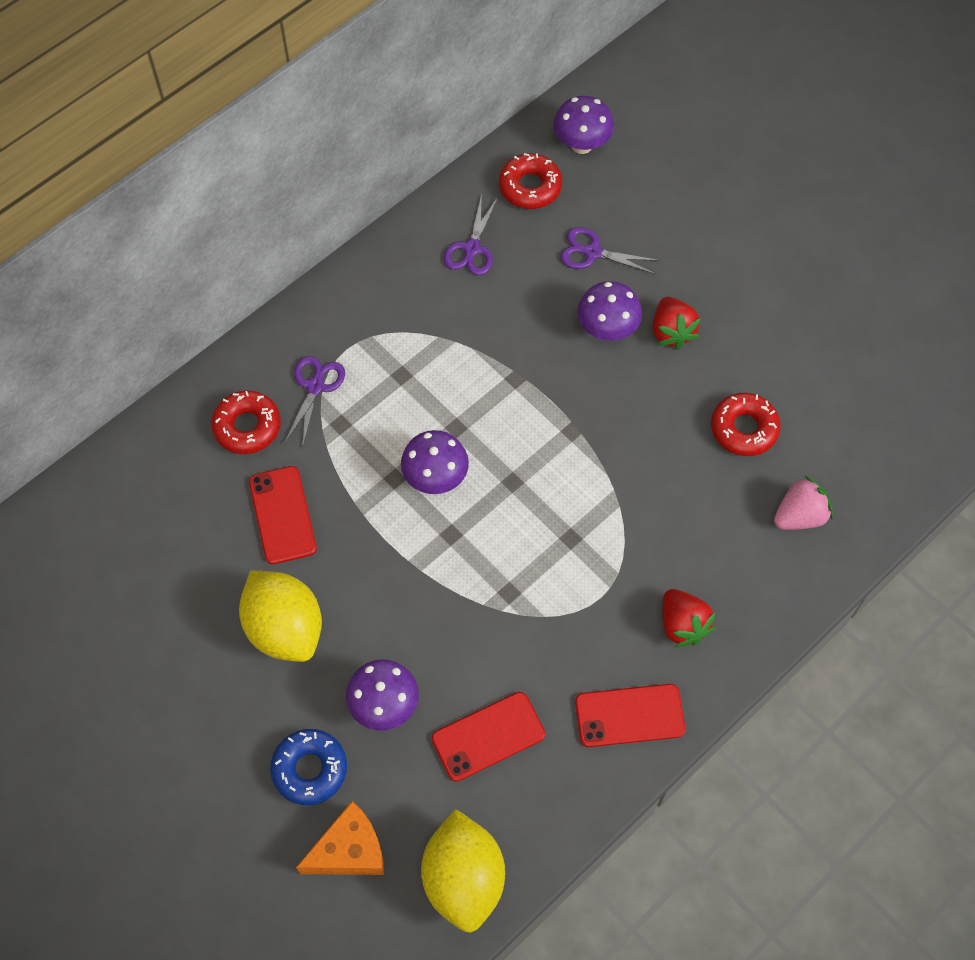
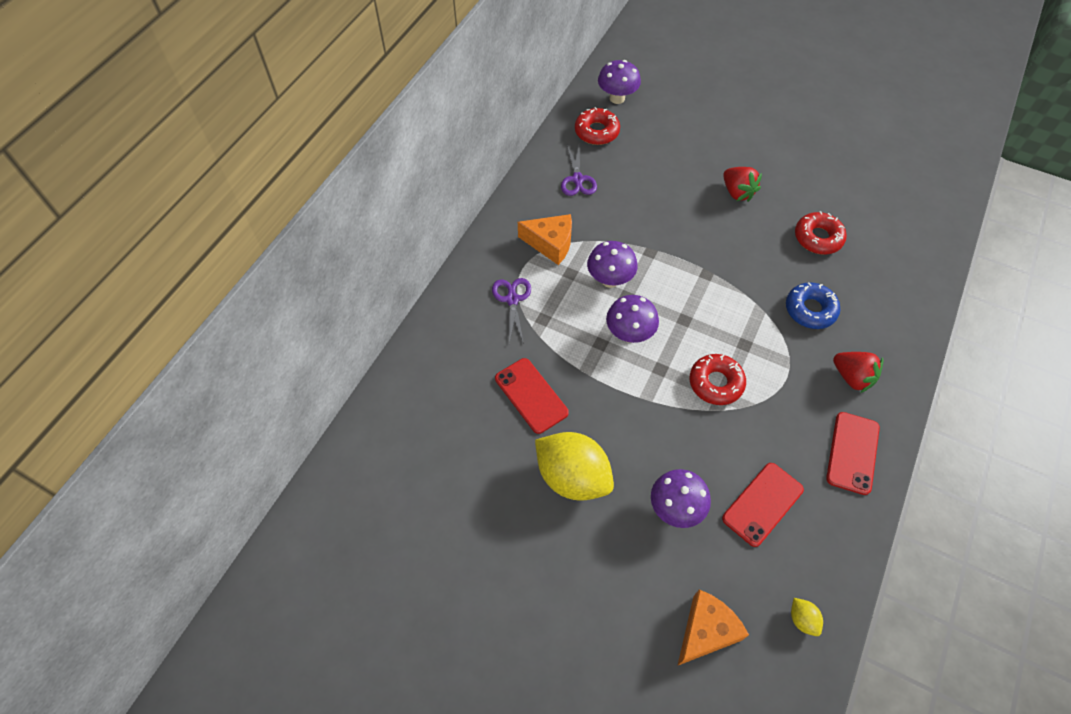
camera: 20 degrees left, 5 degrees down
red donut [211,390,281,454] -> red donut moved to [690,354,746,405]
blue donut [270,729,347,805] -> blue donut moved to [786,282,840,329]
yellow lemon [421,809,505,933] -> yellow lemon [791,598,823,636], size x0.41
purple scissors [560,227,659,274] -> none
red phone [575,684,685,747] -> red phone turned 45 degrees counterclockwise [826,412,880,495]
purple mushroom [577,281,642,341] -> purple mushroom moved to [587,241,638,288]
pink strawberry [774,476,833,530] -> none
none -> orange cheese [518,214,572,265]

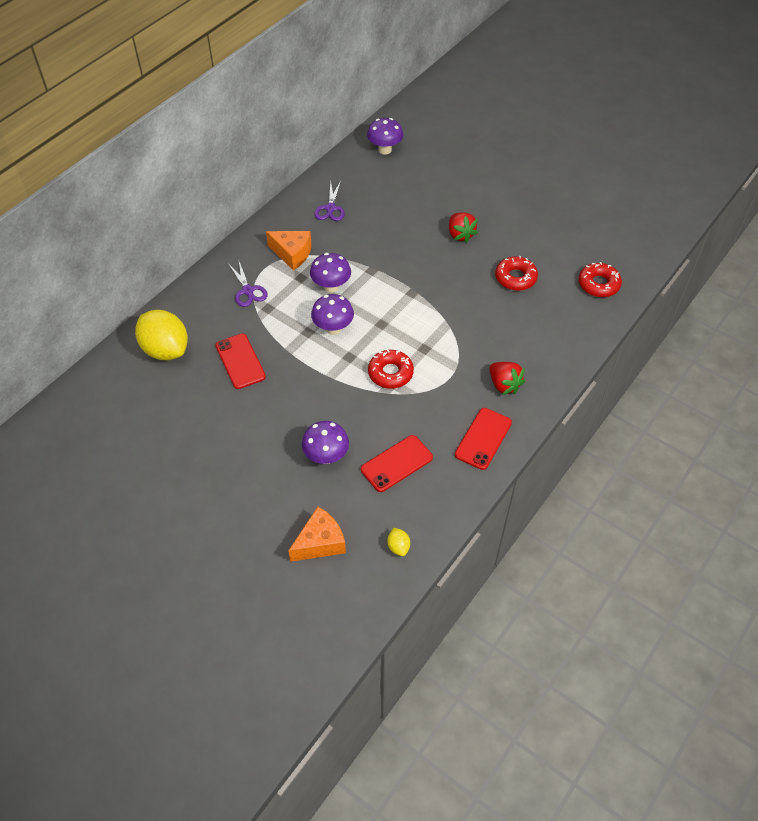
camera: 10 degrees right, 5 degrees down
purple scissors [492,278,531,344] -> purple scissors turned 150 degrees clockwise [229,262,267,307]
yellow lemon [535,432,614,501] -> yellow lemon moved to [135,310,188,360]
red donut [575,107,620,145] -> red donut moved to [578,262,622,297]
blue donut [786,282,840,329] -> none

